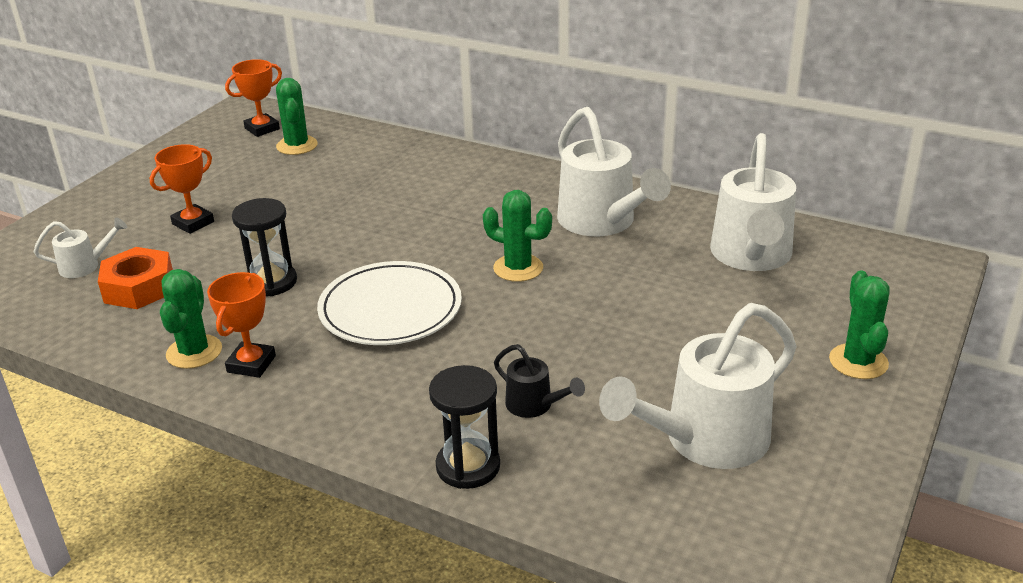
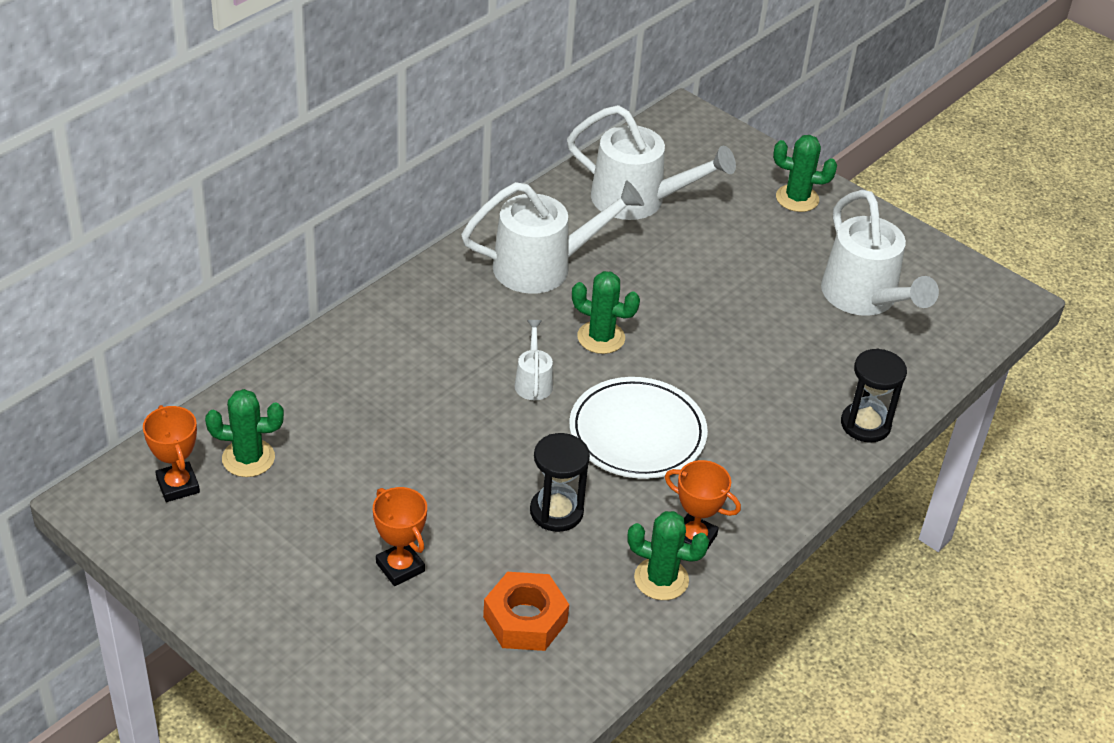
camera: 80 degrees left, 10 degrees up
white watering can [34,217,127,278] -> white watering can moved to [514,320,553,400]
green cactus [483,190,552,282] -> green cactus turned 75 degrees clockwise [572,271,640,354]
black watering can [494,344,585,418] -> none

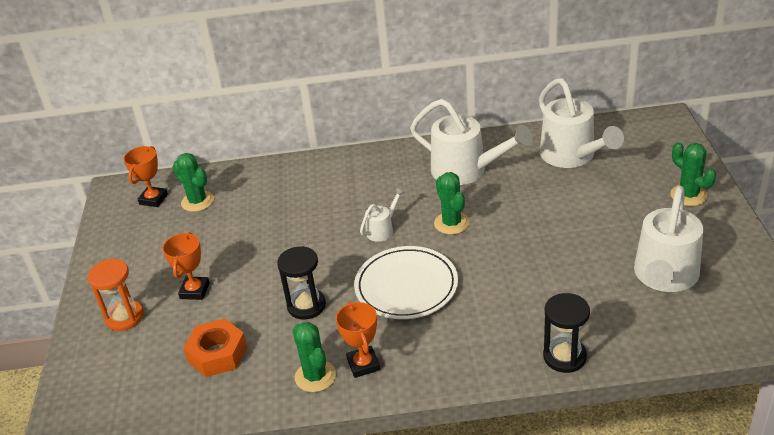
camera: 50 degrees right, 5 degrees down
none -> orange hourglass [88,259,144,331]

